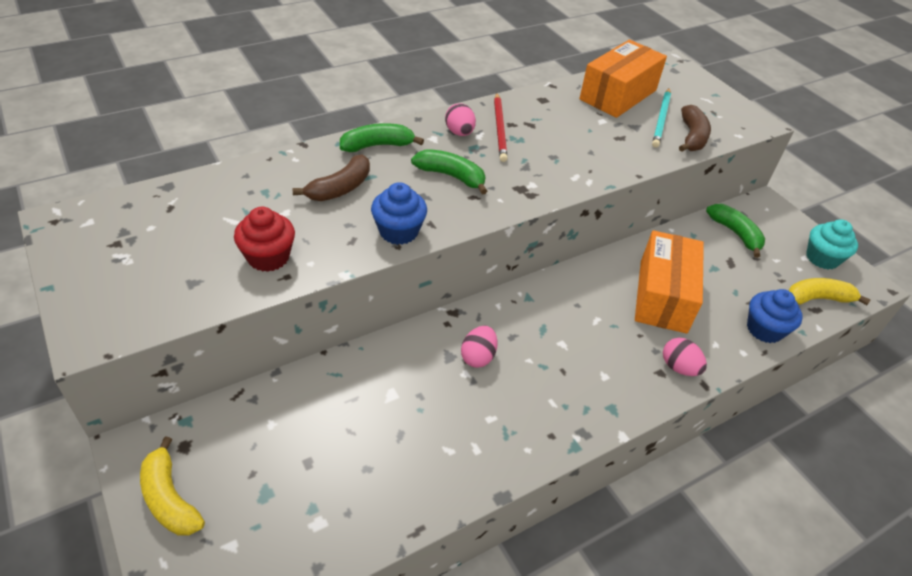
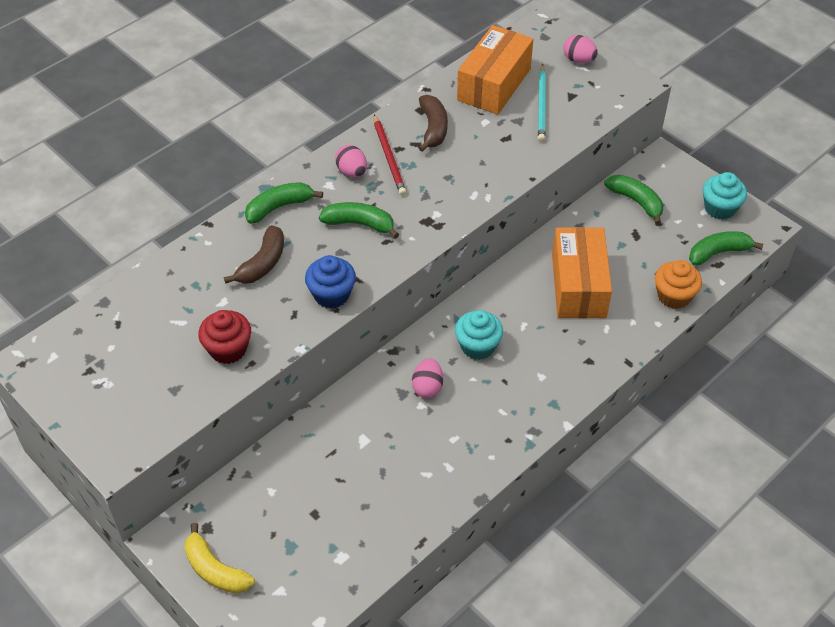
camera: 10 degrees left, 5 degrees up
pink egg [663,338,707,376] -> pink egg moved to [563,35,598,63]
brown banana [679,105,711,152] -> brown banana moved to [419,95,448,152]
blue cupcake [747,289,803,343] -> orange cupcake [655,260,702,309]
yellow banana [788,278,871,305] -> green banana [689,231,763,266]
none -> turquoise cupcake [455,310,503,360]

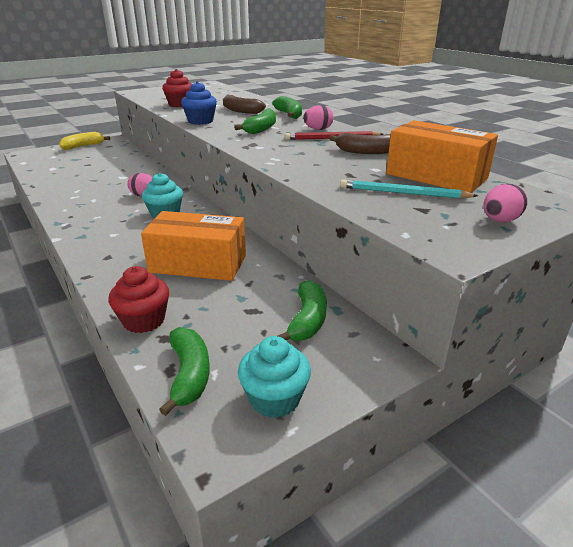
camera: 100 degrees right, 20 degrees down
green banana [604,175,663,225] -> green banana turned 45 degrees counterclockwise [277,280,327,341]
orange cupcake [655,260,702,309] -> red cupcake [108,266,169,333]

